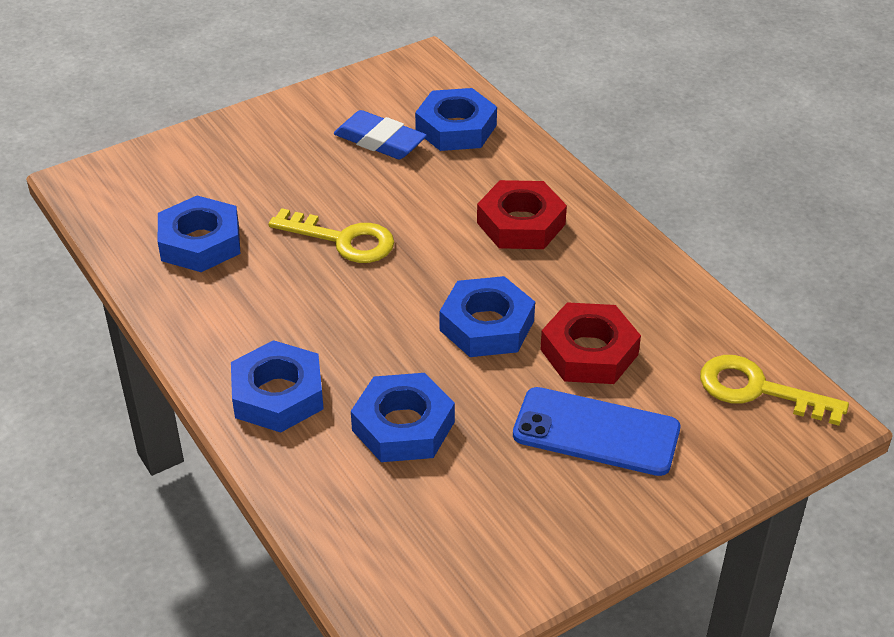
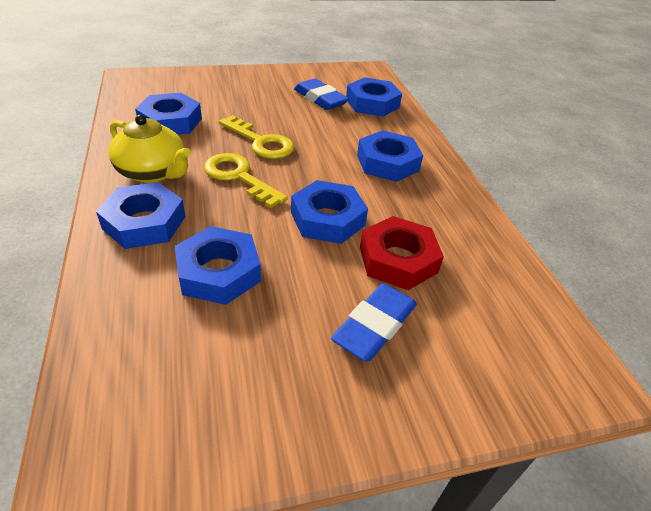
camera: 15 degrees right, 0 degrees up
red nut [477,180,567,249] -> blue nut [357,130,423,182]
blue phone [513,387,680,476] -> blue eraser [331,283,417,361]
yellow key [700,355,849,426] -> yellow key moved to [204,153,288,208]
none -> yellow teapot [109,114,191,183]

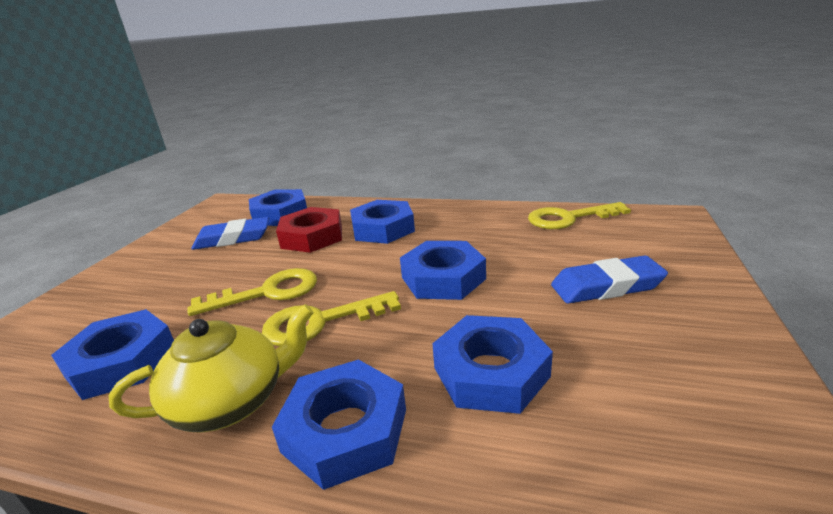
camera: 55 degrees left, 15 degrees down
blue eraser [331,283,417,361] -> blue eraser turned 75 degrees counterclockwise [551,255,668,304]
red nut [360,216,444,290] -> red nut moved to [276,207,342,253]
none -> yellow key [528,202,631,229]

